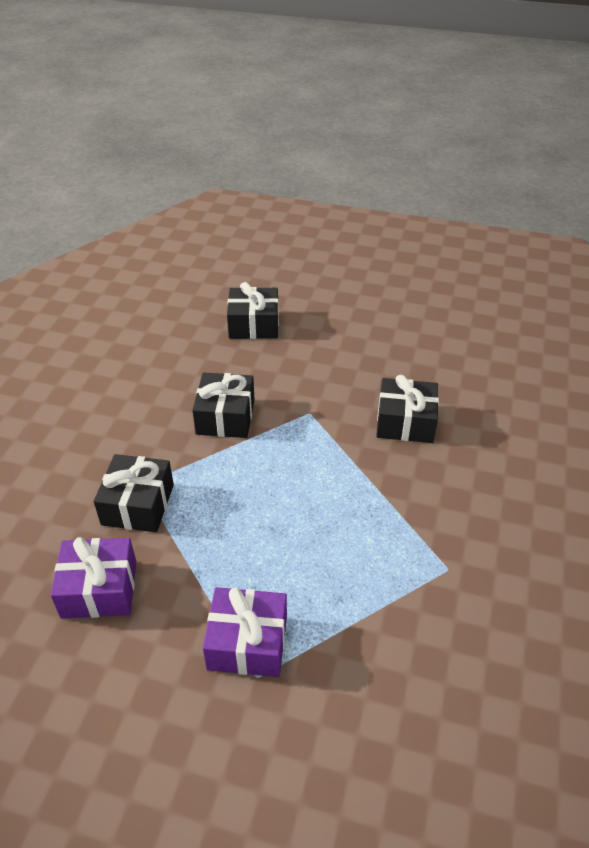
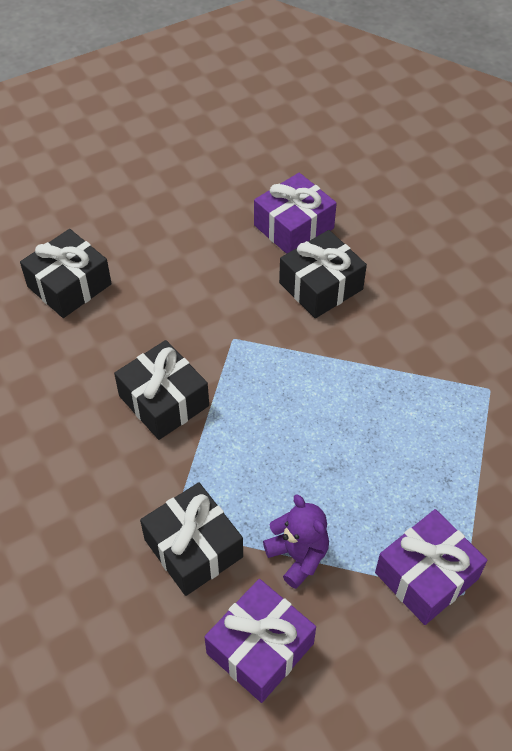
camera: 45 degrees left, 10 degrees up
none -> purple gift [254,173,337,254]
none -> purple teddy bear [263,494,329,589]

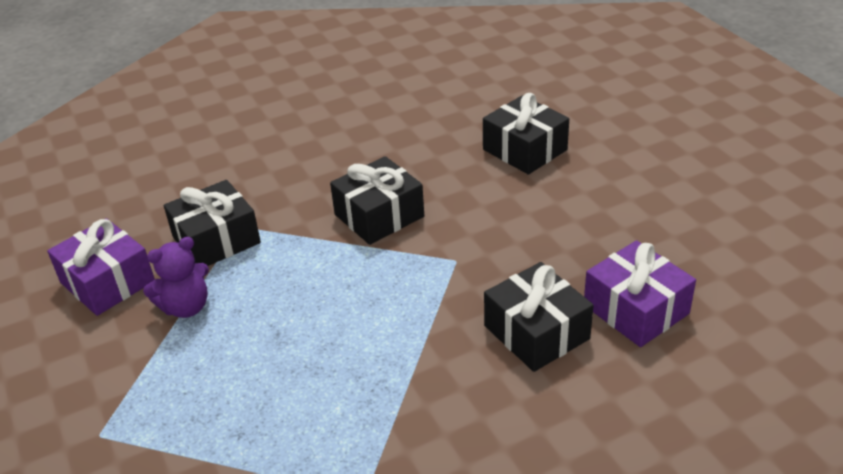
camera: 95 degrees right, 15 degrees down
purple gift [375,509,488,625] -> none

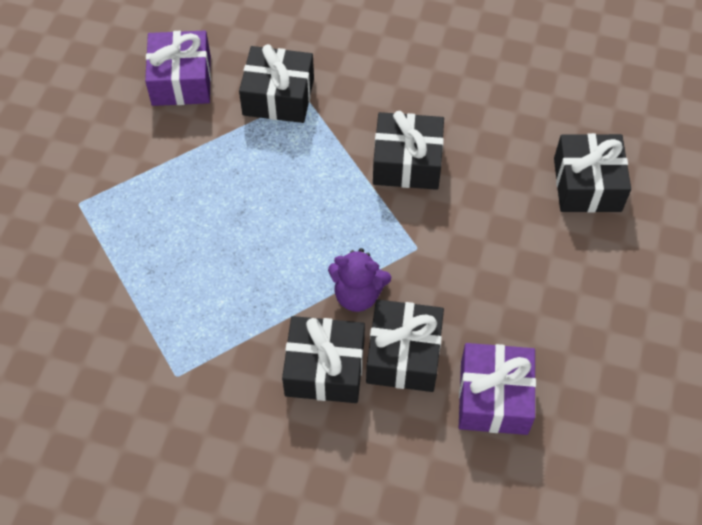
camera: 40 degrees right, 20 degrees up
purple teddy bear [143,237,209,318] -> purple teddy bear moved to [328,248,391,312]
none -> black gift [282,316,365,403]

